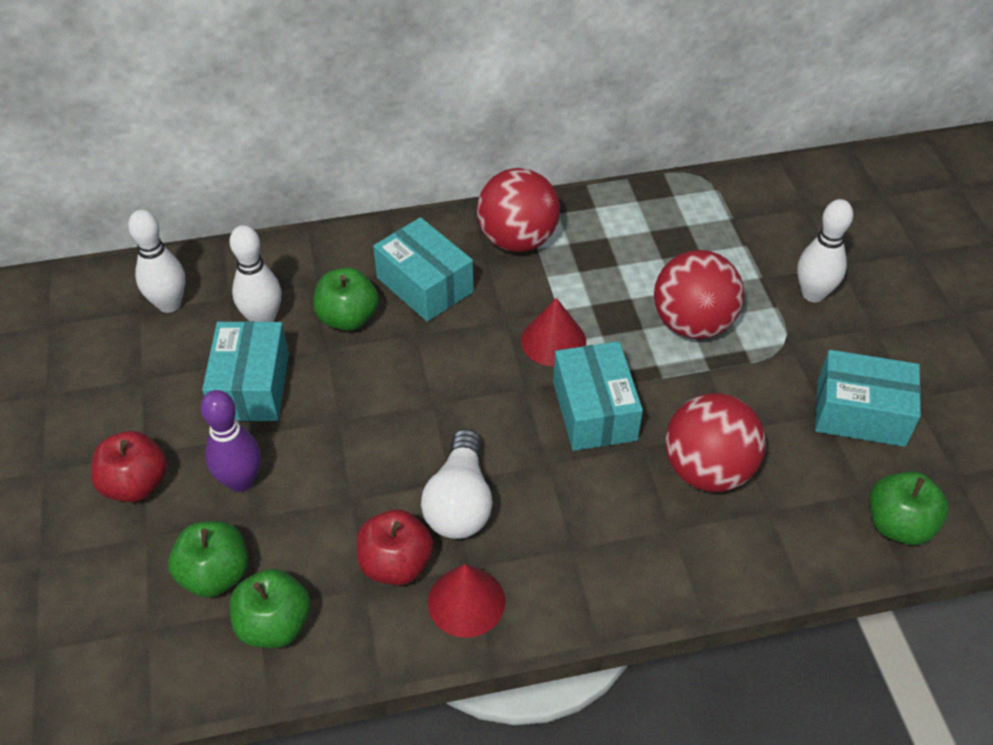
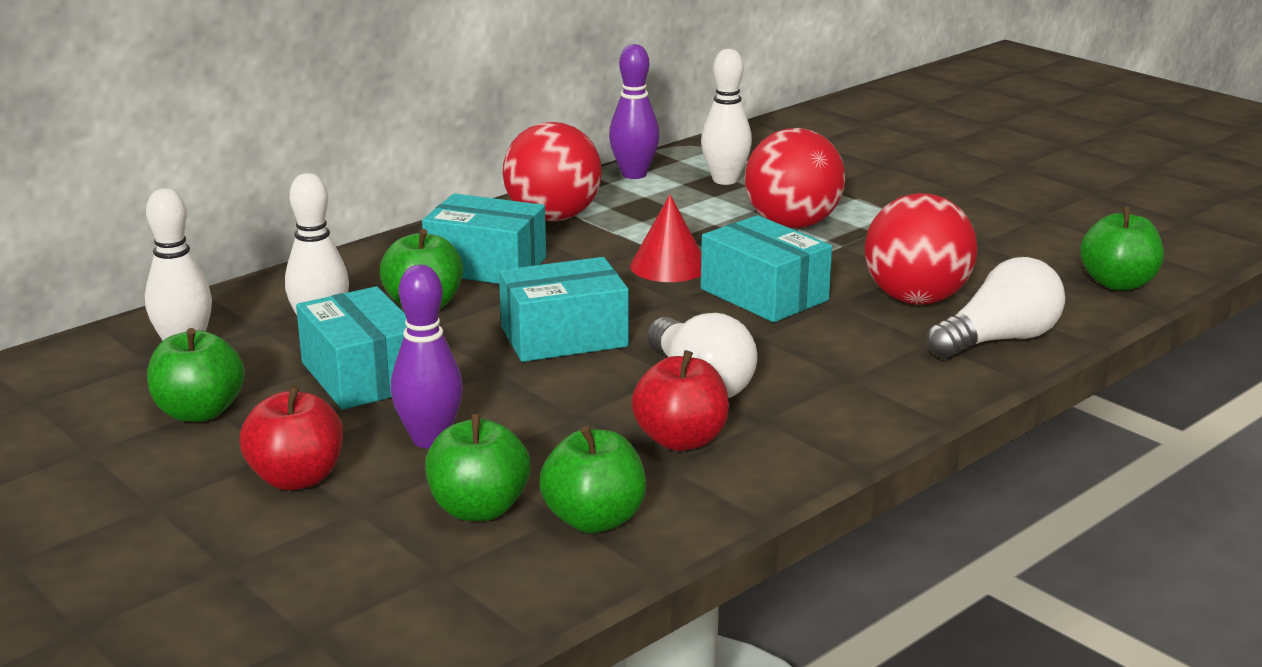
camera: 30 degrees left, 25 degrees down
red cone [428,564,505,638] -> none
white bowling pin [797,199,853,302] -> white bowling pin moved to [701,49,752,185]
turquoise box [815,350,921,447] -> turquoise box moved to [499,257,629,362]
none -> green apple [147,328,245,422]
none -> purple bowling pin [609,44,659,179]
none -> white light bulb [927,257,1065,359]

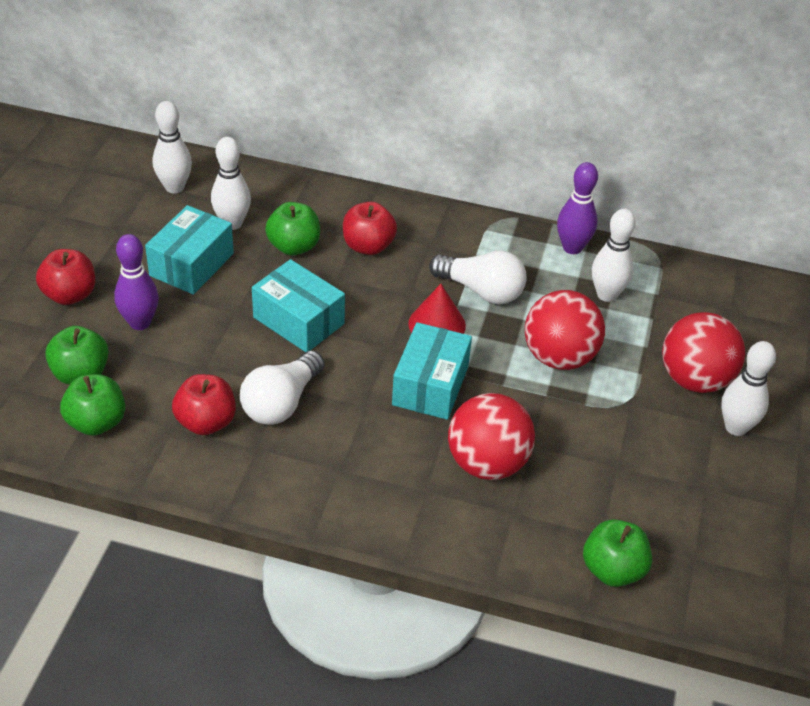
camera: 55 degrees right, 20 degrees up
green apple [147,328,245,422] -> none
turquoise box [422,194,546,284] -> red apple [343,202,397,255]
red ball [503,122,602,221] -> red ball moved to [662,312,745,393]
white light bulb [927,257,1065,359] -> white light bulb moved to [429,250,526,305]
none -> white bowling pin [721,341,776,436]

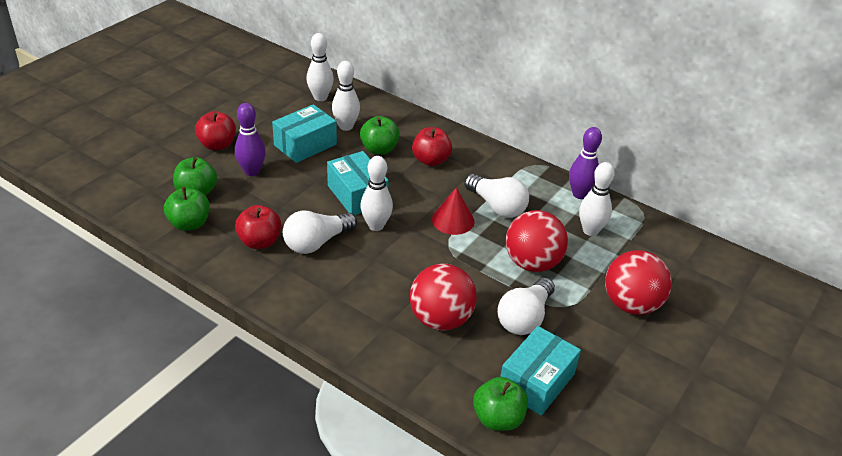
camera: 20 degrees right, 5 degrees down
turquoise box [392,322,472,420] -> turquoise box moved to [500,326,581,416]
white bowling pin [721,341,776,436] -> white bowling pin moved to [360,156,393,231]
none -> white light bulb [497,277,555,335]

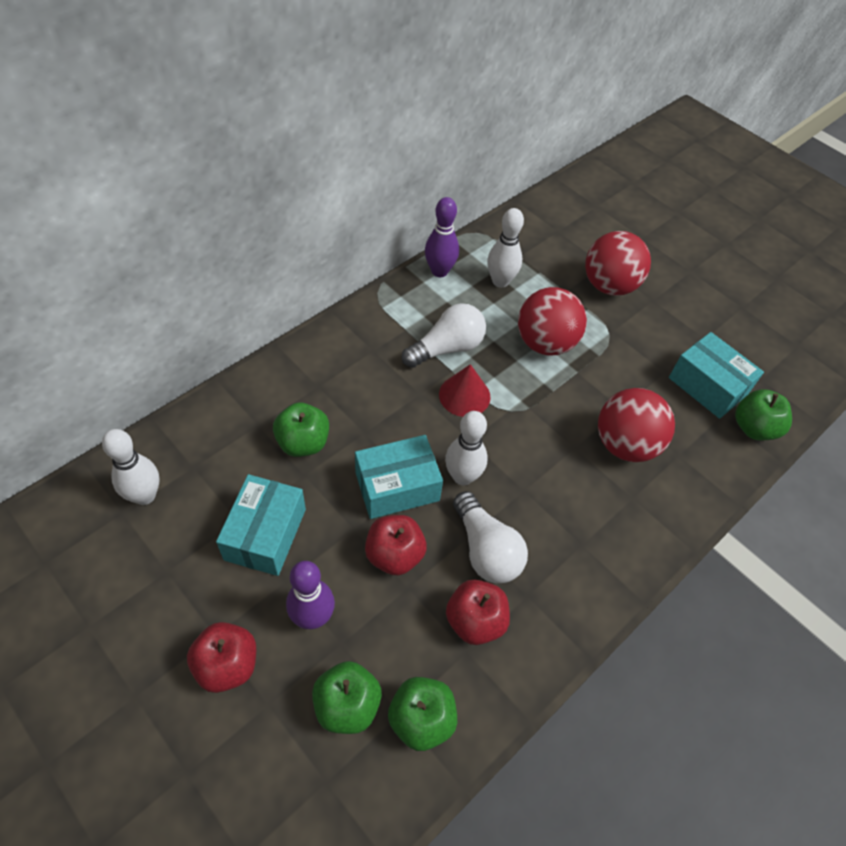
camera: 80 degrees left, 15 degrees up
turquoise box [272,104,337,163] -> turquoise box turned 45 degrees clockwise [216,474,306,576]
white bowling pin [332,61,360,131] -> none
red apple [412,127,452,166] -> red apple moved to [365,515,427,576]
white light bulb [497,277,555,335] -> none

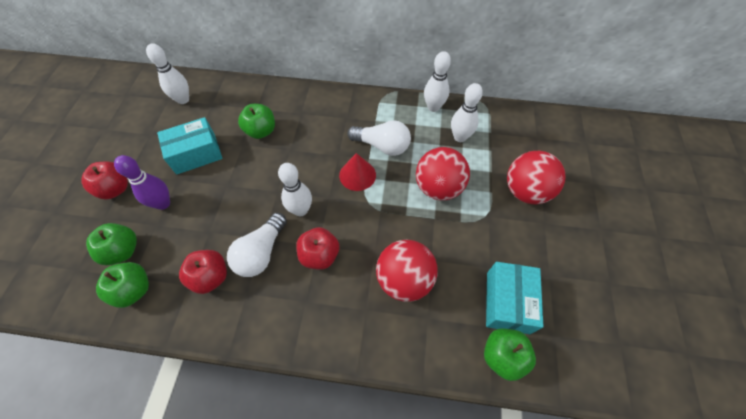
camera: 55 degrees right, 5 degrees up
turquoise box [355,435,443,519] -> none
red apple [365,515,427,576] -> red apple moved to [296,227,340,270]
purple bowling pin [425,197,459,277] -> white bowling pin [424,51,451,112]

